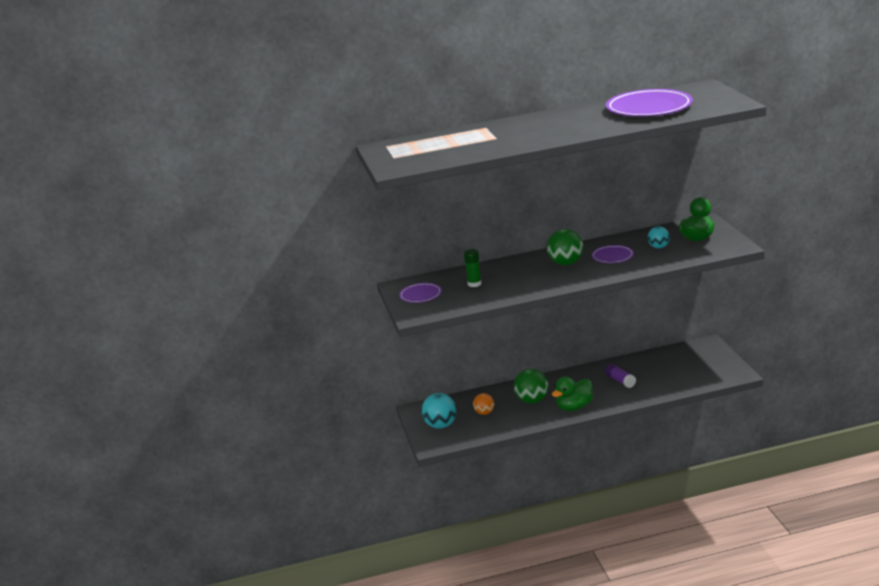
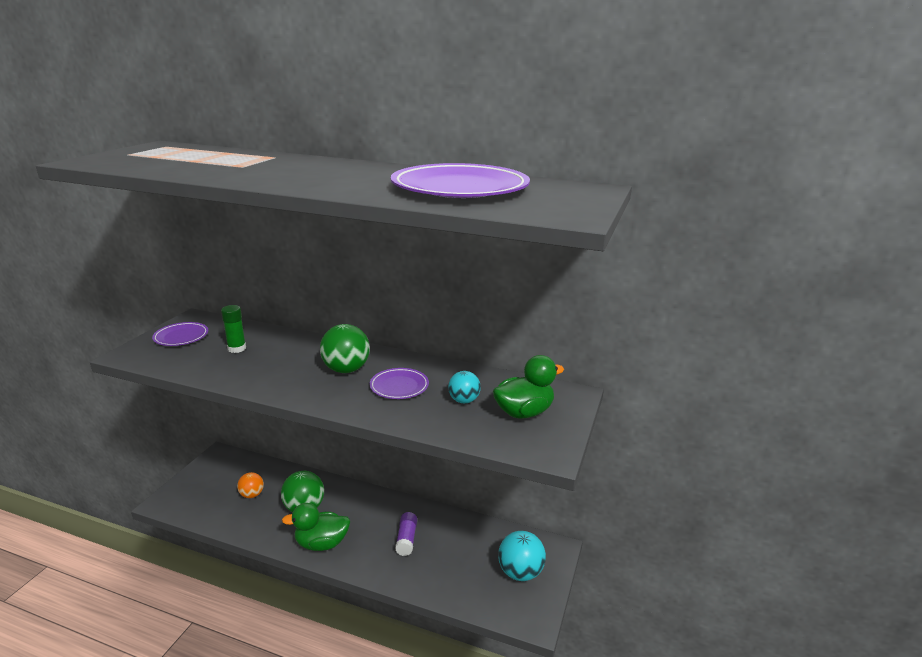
camera: 30 degrees right, 0 degrees up
turquoise ball [421,393,457,429] -> turquoise ball moved to [498,531,546,581]

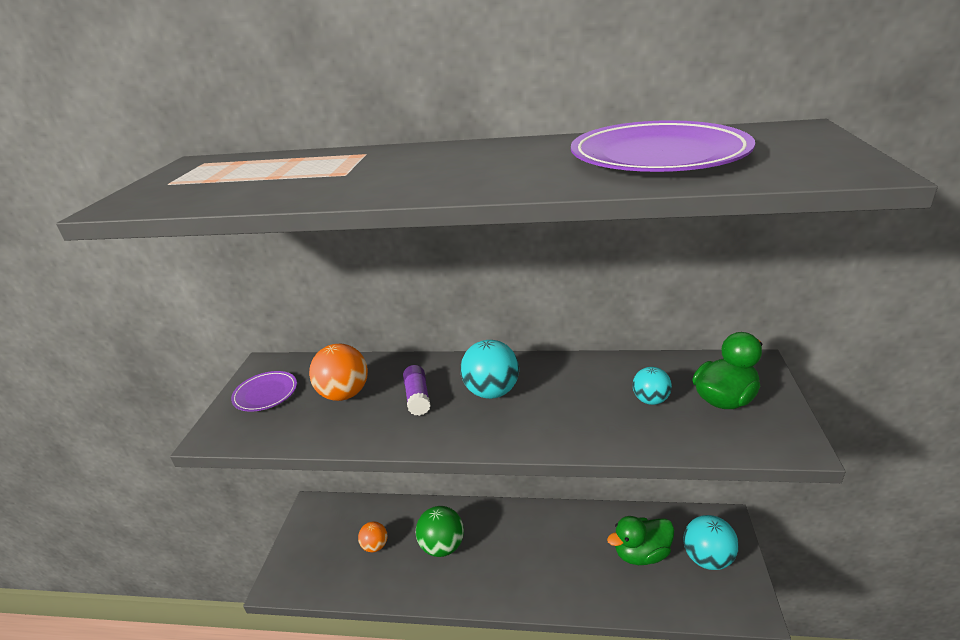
camera: 10 degrees left, 5 degrees up
green glue stick [221,305,246,353] -> orange ball [309,344,368,401]
green duck [282,503,350,551] -> green duck moved to [607,516,674,565]
green ball [320,324,370,373] -> turquoise ball [461,340,519,399]
purple plate [369,368,429,399] -> none
purple glue stick [395,512,417,556] -> purple glue stick moved to [403,365,431,416]

